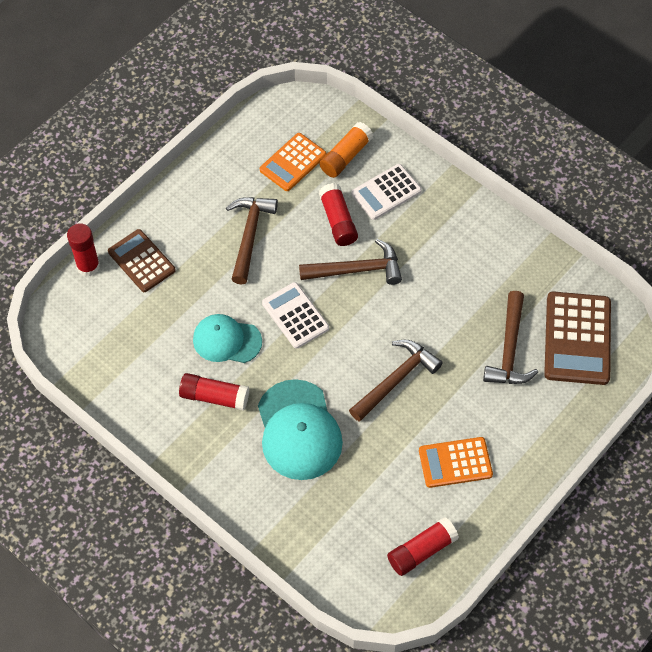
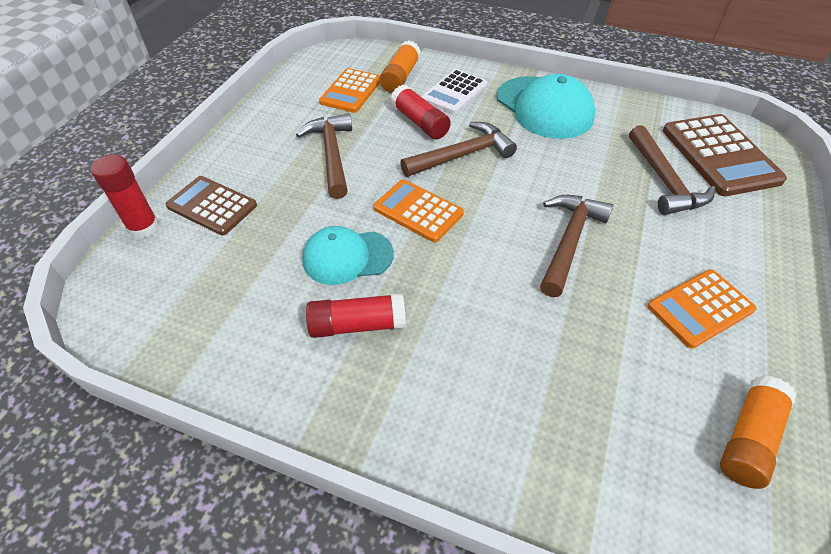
camera: 20 degrees left, 10 degrees down
turquoise cap [258,379,343,480] -> turquoise cap moved to [497,74,595,139]
white calculator [262,282,329,349] -> orange calculator [373,179,464,243]
red glue stick [387,517,459,576] -> orange glue stick [720,375,796,489]

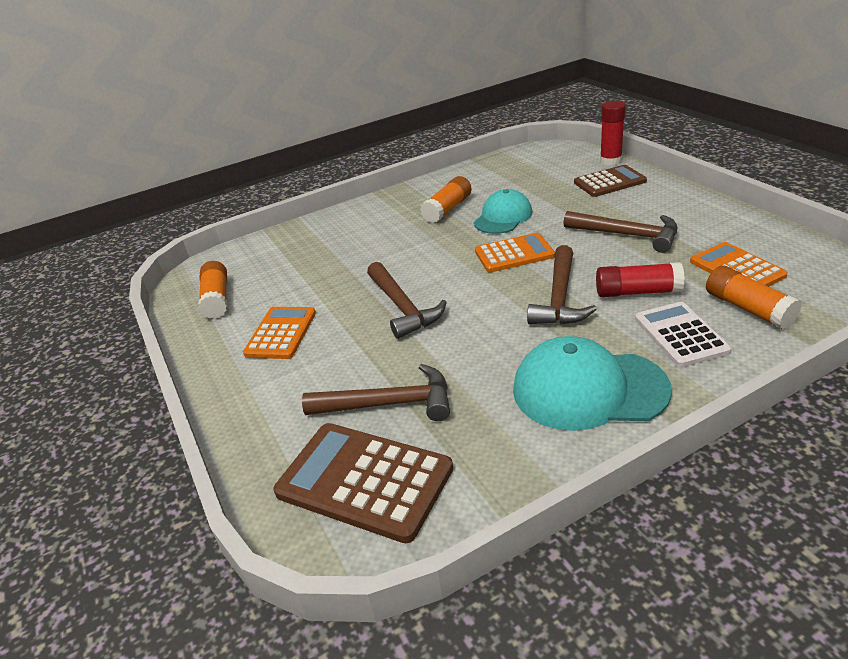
camera: 135 degrees right, 15 degrees down
red glue stick [306,293,406,338] -> orange glue stick [420,176,471,223]
brown hammer [629,125,715,215] -> brown hammer turned 150 degrees clockwise [302,364,450,421]

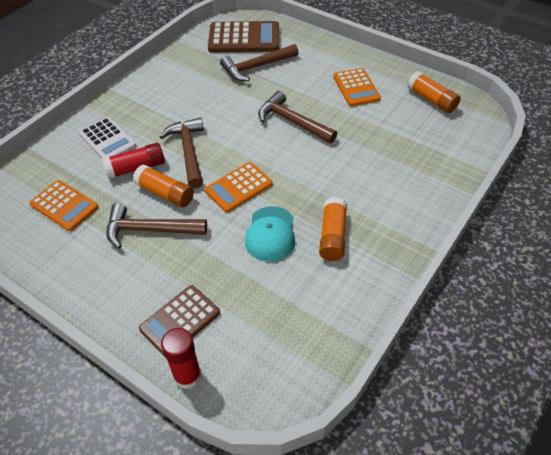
camera: 150 degrees right, 15 degrees up
turquoise cap [513,336,672,431] -> none
orange glue stick [706,265,802,330] -> orange glue stick moved to [133,165,194,207]

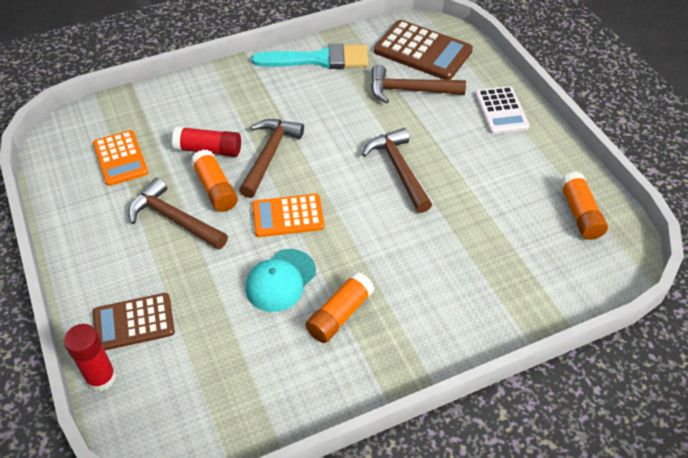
camera: 30 degrees right, 0 degrees up
white calculator [79,117,136,159] -> white calculator moved to [475,86,530,134]
orange calculator [333,68,381,106] -> none
none -> turquoise brush [252,43,368,69]

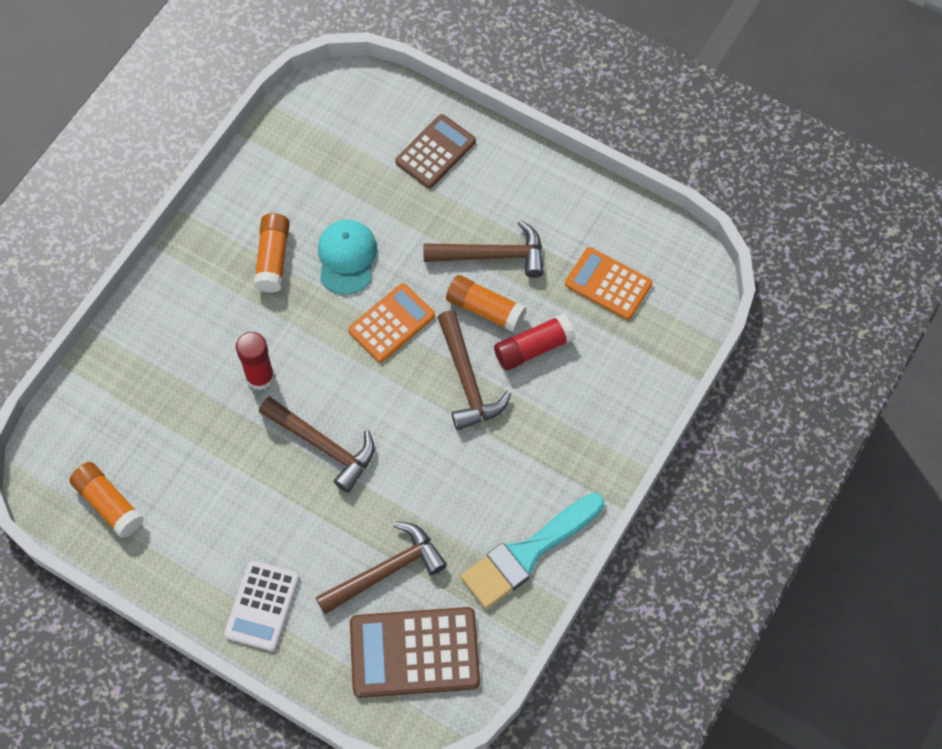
camera: 145 degrees right, 15 degrees up
red glue stick [64,324,117,391] -> red glue stick moved to [236,332,275,390]
white calculator [475,86,530,134] -> white calculator turned 120 degrees counterclockwise [224,561,299,651]

